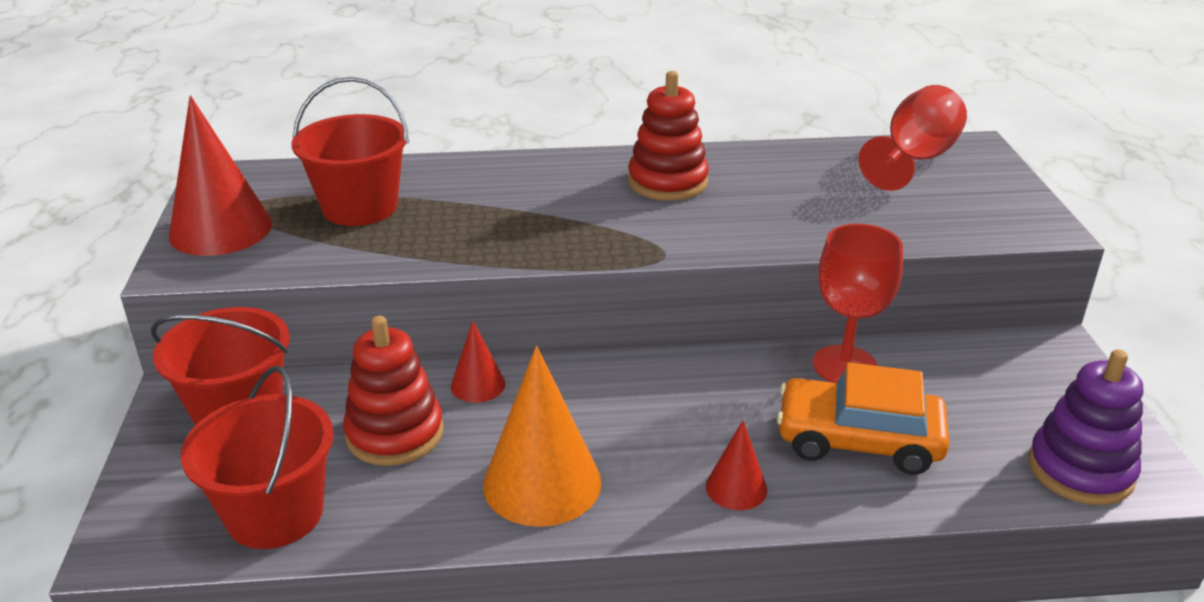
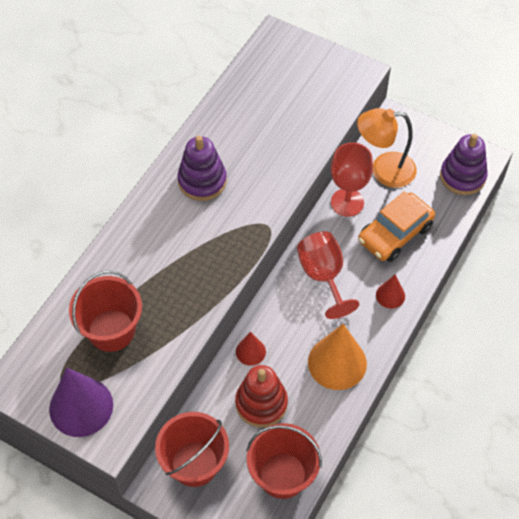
camera: 55 degrees left, 25 degrees up
red cone [169,95,272,256] -> purple cone [49,368,113,437]
red stacking toy [628,71,709,201] -> purple stacking toy [177,136,227,201]
red goblet [858,85,967,191] -> red goblet moved to [297,231,359,319]
none -> orange lamp [357,108,416,188]

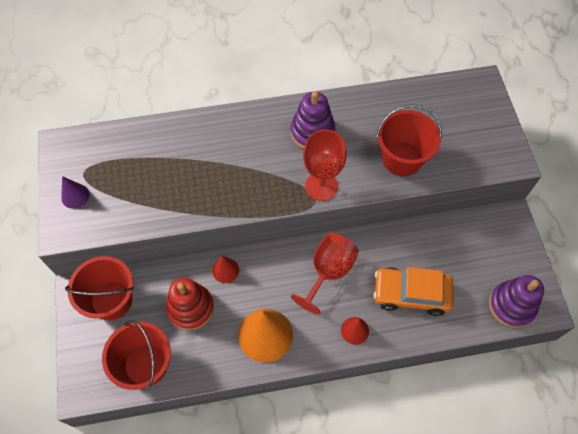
camera: 50 degrees right, 5 degrees up
purple cone [49,368,113,437] -> purple cone [61,176,89,209], size x0.52
red bucket [69,270,142,352] -> red bucket moved to [376,104,442,176]
red goblet [331,142,373,217] -> red goblet moved to [303,130,347,201]
orange lamp [357,108,416,188] -> none

